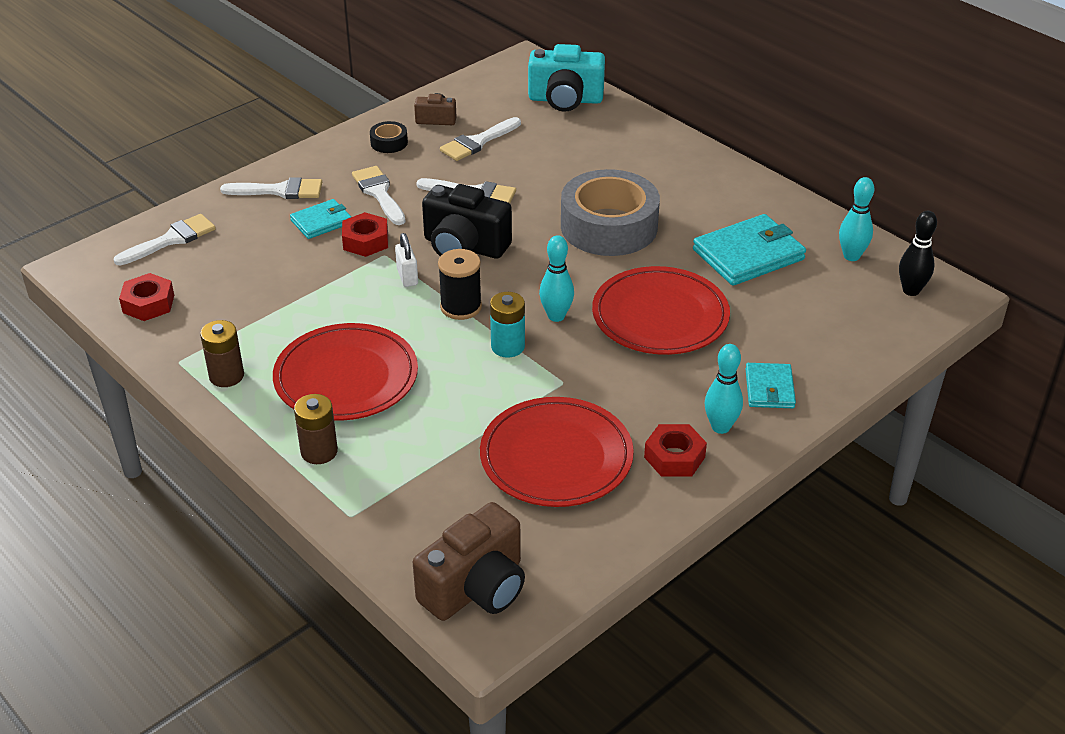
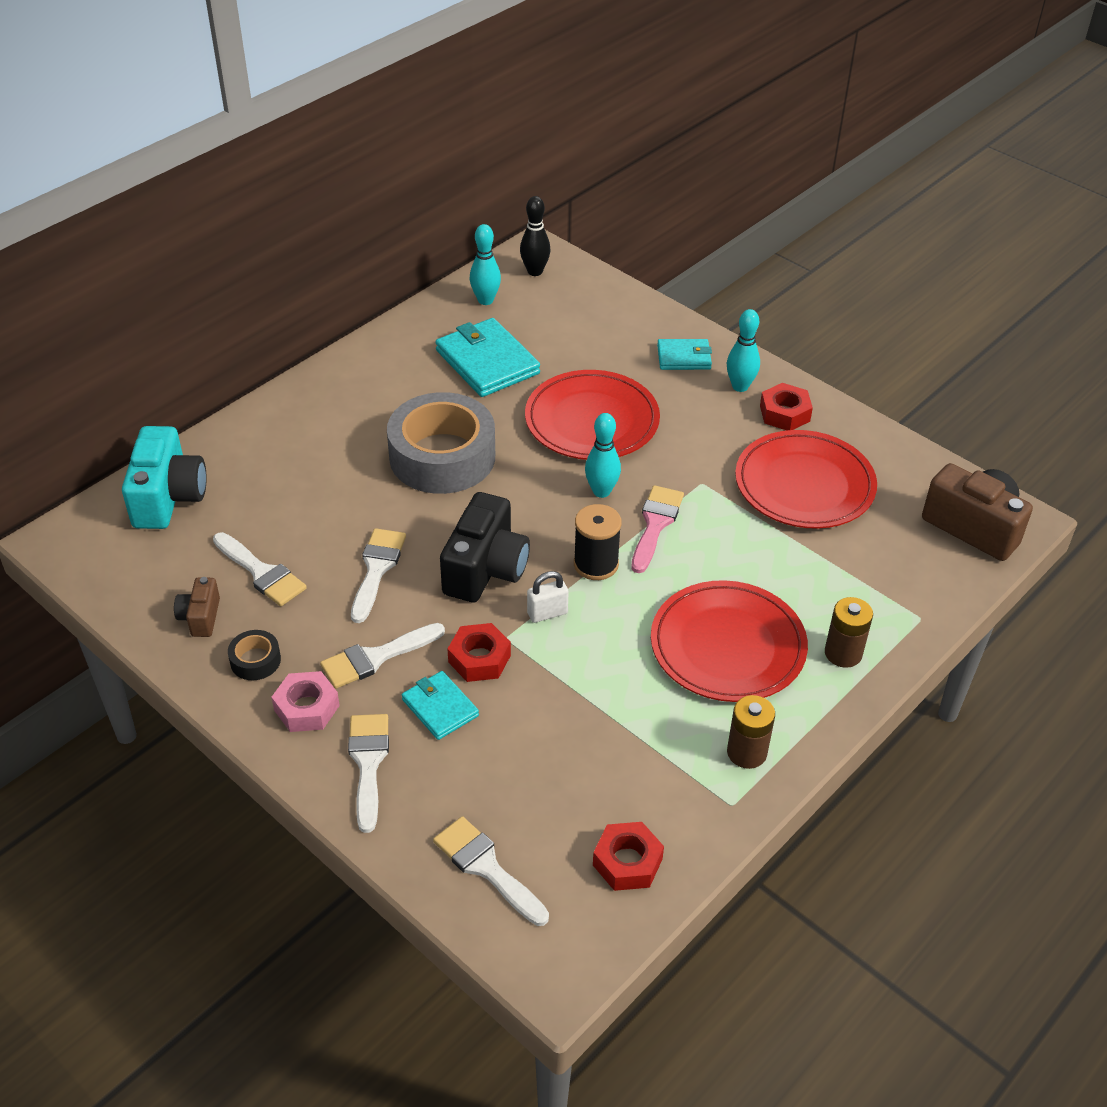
camera: 95 degrees left, 5 degrees up
turquoise battery [490,292,525,358] -> pink brush [631,485,684,573]
none -> pink nut [272,671,340,732]

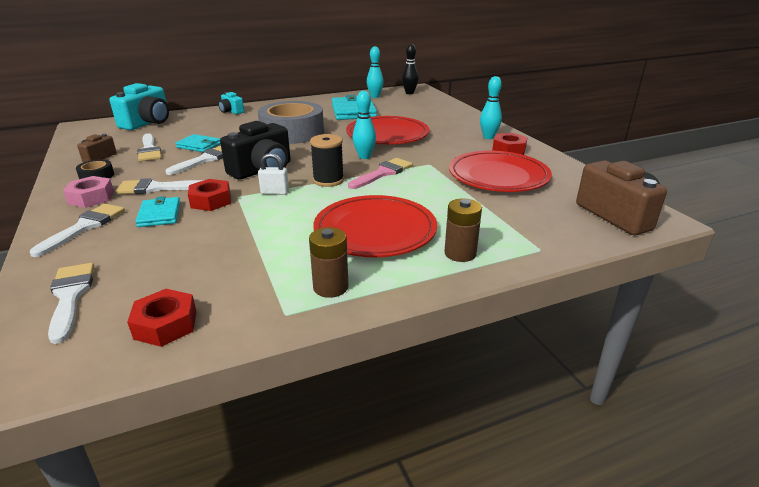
camera: 25 degrees right, 15 degrees down
turquoise wallet [657,339,712,370] -> turquoise wallet moved to [176,134,220,152]
none -> turquoise camera [218,92,244,114]

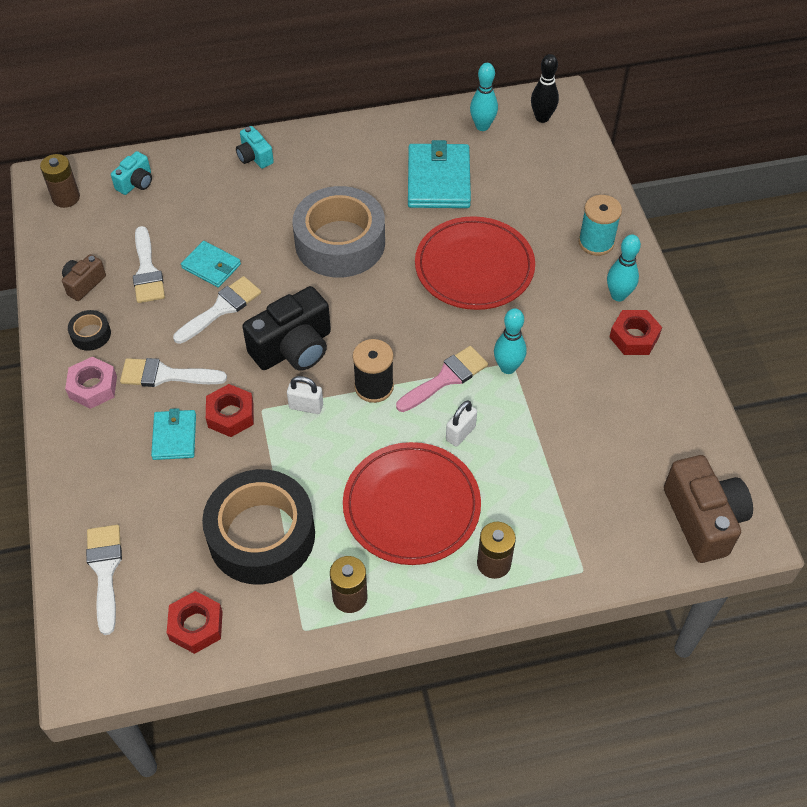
camera: 10 degrees right, 25 degrees up
white brush [30,204,125,257] -> none
turquoise camera [109,83,169,130] -> turquoise camera [111,151,152,195], size x0.53
turquoise bowling pin [353,91,376,159] -> turquoise bowling pin moved to [494,308,527,374]
red plate [449,151,552,192] -> none
none -> brown battery [40,154,80,208]
none -> black tape [202,469,315,585]
none -> white padlock [446,401,477,447]
none -> turquoise spool [578,195,622,256]

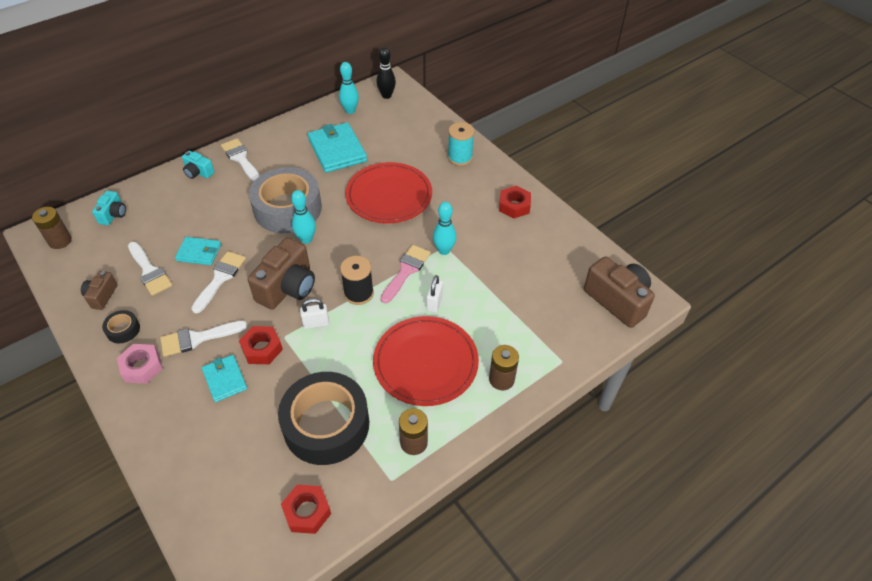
camera: 25 degrees left, 5 degrees down
white brush [86,525,122,635] -> white brush moved to [221,138,260,182]
black camera [242,286,331,371] -> brown camera [248,237,315,310]
turquoise bowling pin [607,234,641,301] -> turquoise bowling pin moved to [291,190,316,244]

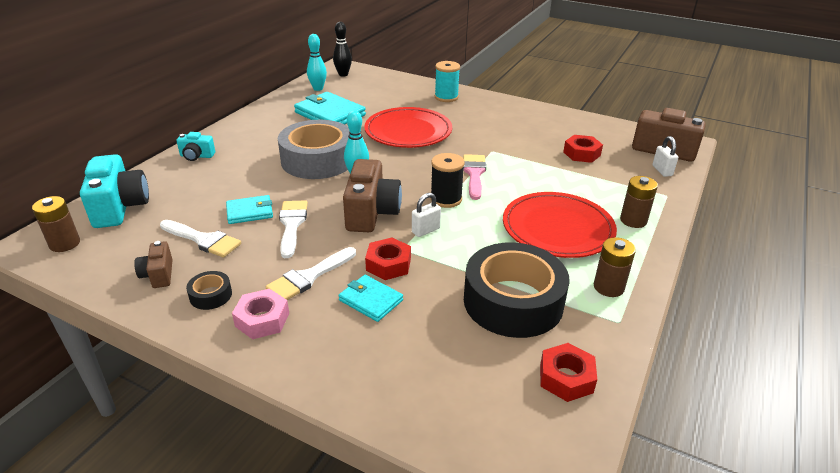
camera: 25 degrees left, 15 degrees down
turquoise camera [92,191,126,225] -> turquoise camera [80,154,149,228], size x1.90
white brush [221,138,260,182] -> none
white padlock [426,275,443,313] -> white padlock moved to [653,136,678,177]
turquoise bowling pin [433,202,456,255] -> none
red nut [499,186,531,218] -> red nut moved to [563,135,603,163]

